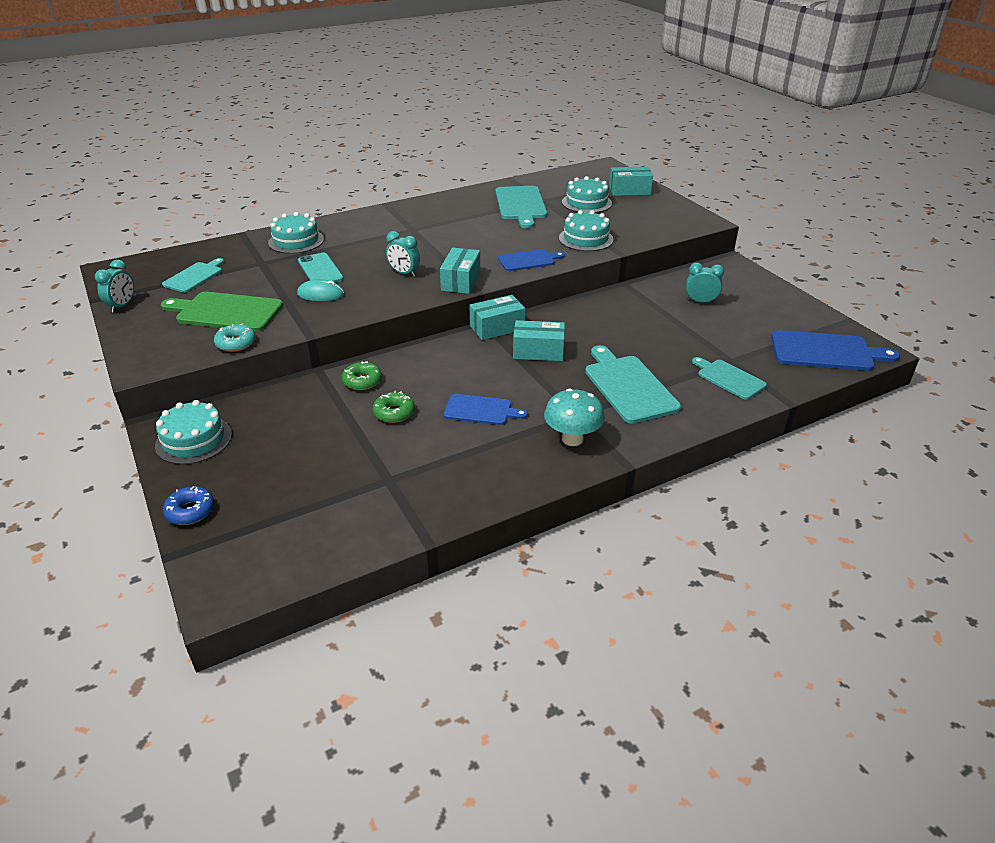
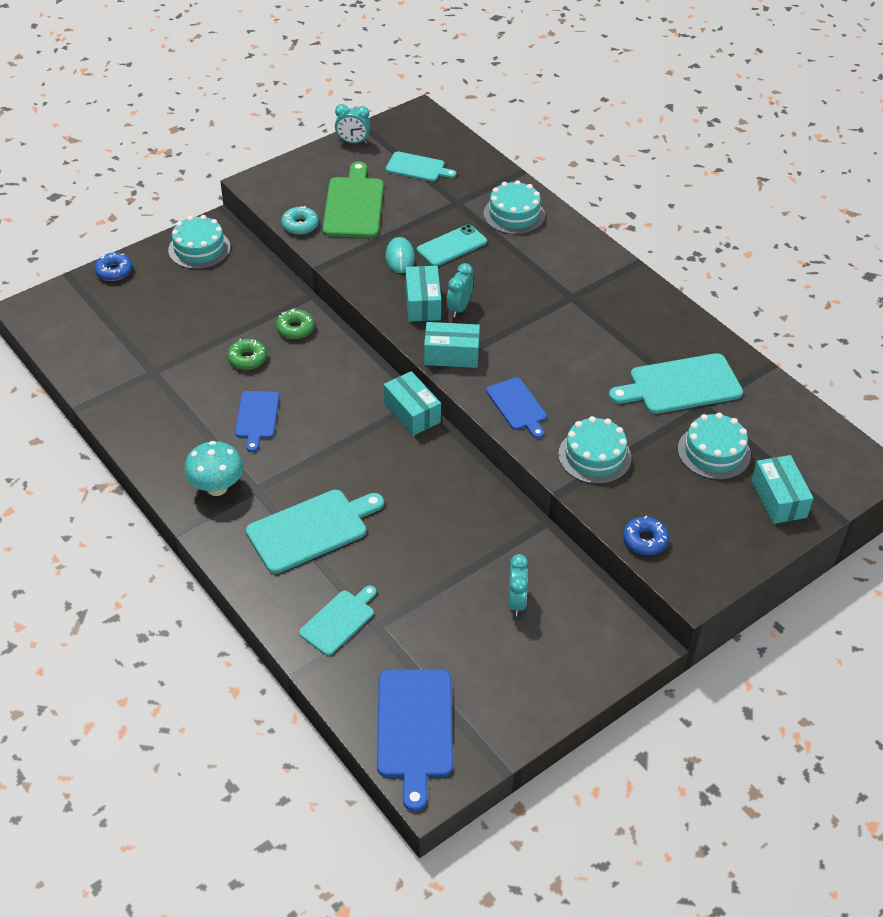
camera: 80 degrees right, 10 degrees up
turquoise box [513,320,565,361] -> turquoise box moved to [405,266,441,322]
none -> blue donut [623,516,669,555]

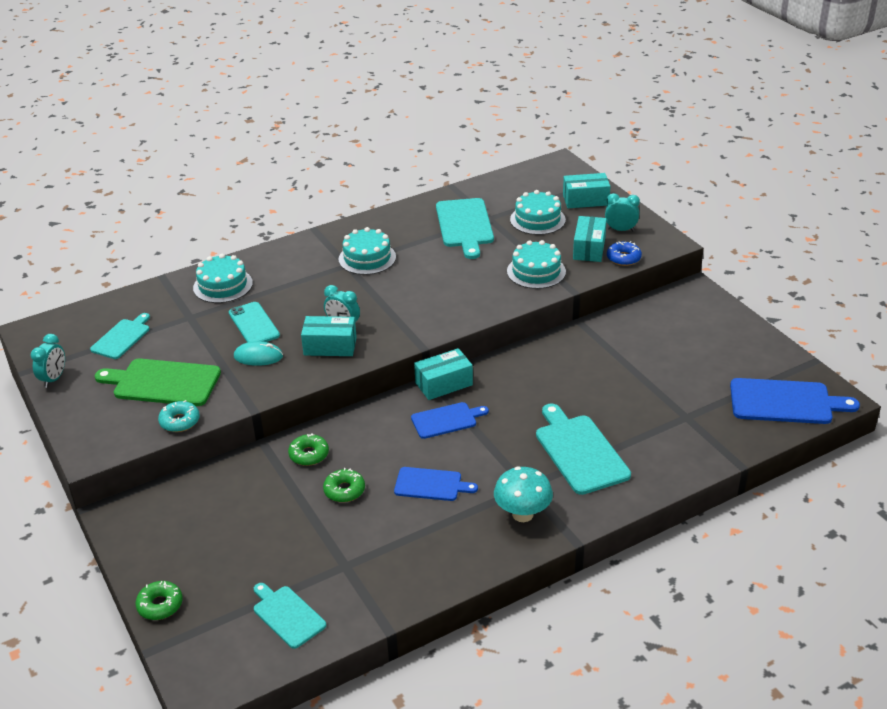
camera: 80 degrees left, 10 degrees down
blue donut [94,253,132,281] -> green donut [136,581,183,620]
turquoise cake [168,215,230,269] -> turquoise cake moved to [339,227,396,275]
turquoise cutting board [299,585,376,656] -> turquoise cutting board moved to [254,583,326,649]
turquoise box [424,322,480,368] -> turquoise box moved to [573,216,607,262]
blue cutting board [486,377,547,439] -> blue cutting board moved to [411,402,489,439]
turquoise clock [508,554,529,616] -> turquoise clock moved to [605,193,640,231]

